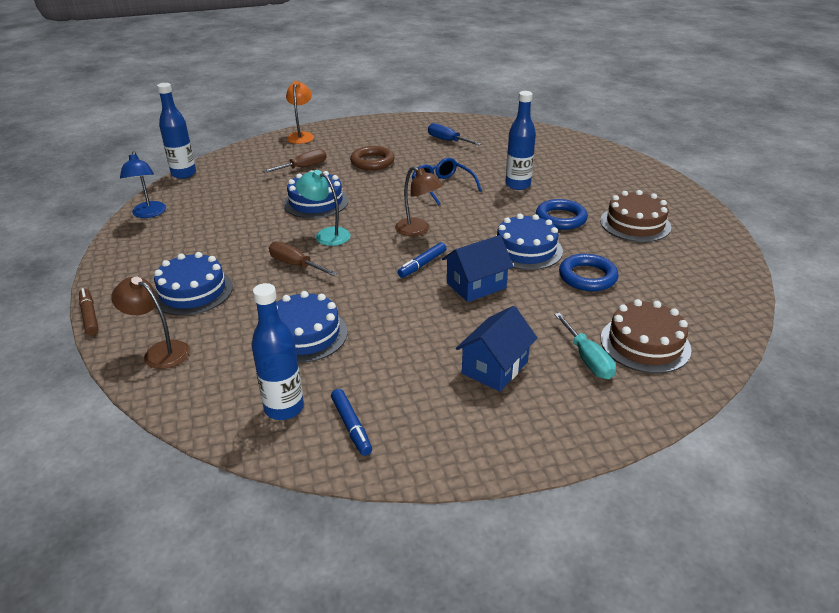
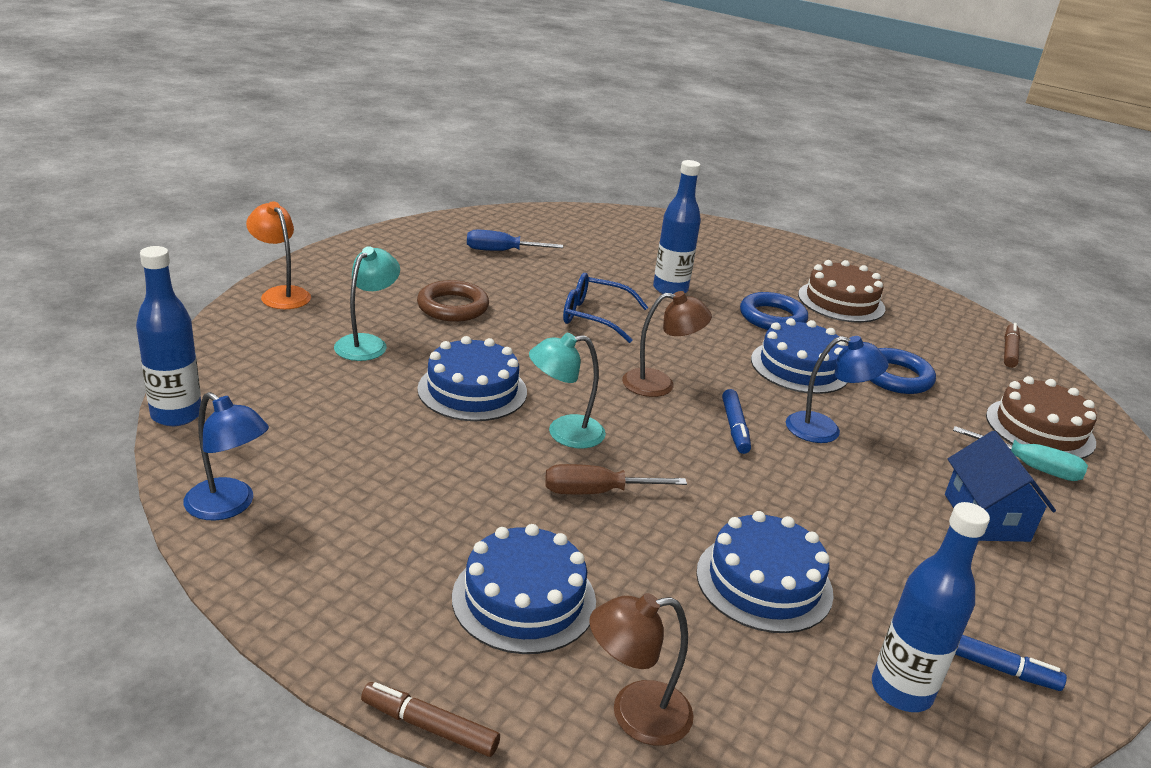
camera: 45 degrees left, 5 degrees down
brown screwdriver [263,149,327,173] -> turquoise lamp [334,246,400,361]
blue house [442,235,514,302] -> blue lamp [786,336,889,443]
none -> brown marker [1004,323,1020,368]

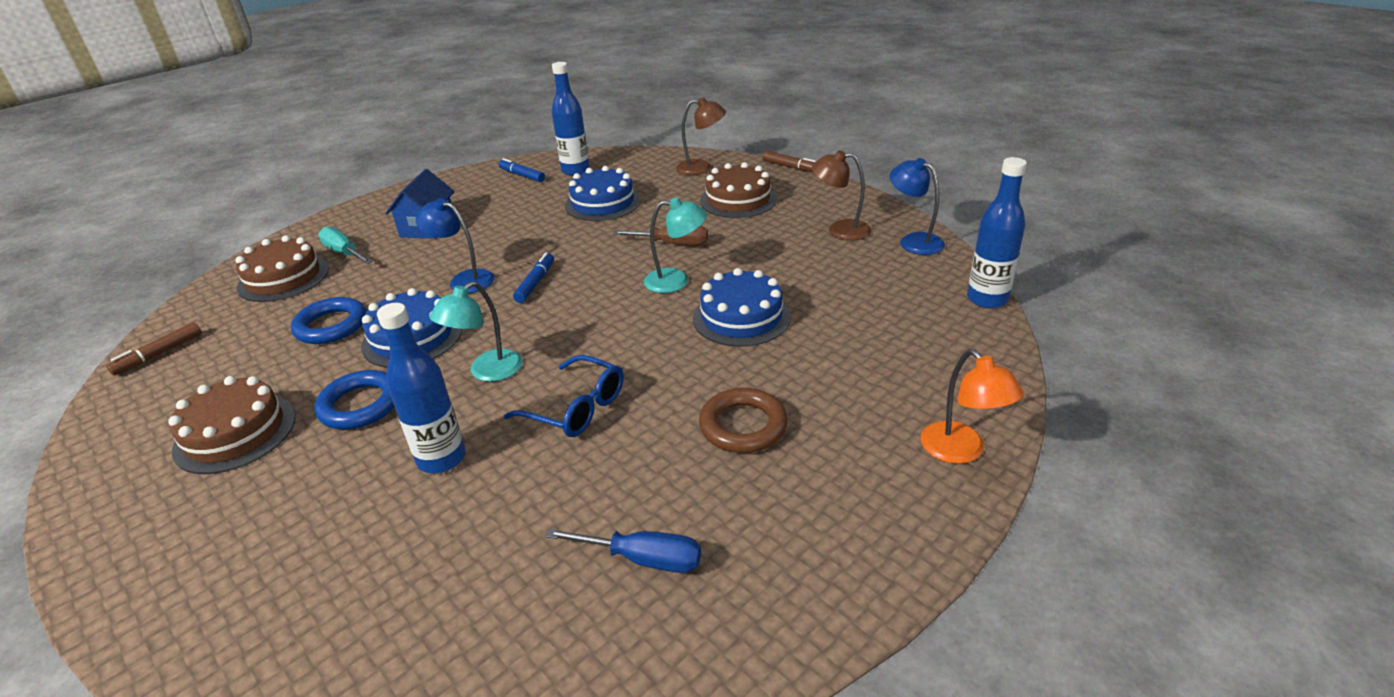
camera: 160 degrees left, 5 degrees up
turquoise lamp [334,246,400,361] -> turquoise lamp moved to [429,281,522,382]
blue cake [452,524,596,654] -> brown cake [700,162,777,218]
brown lamp [622,291,712,397] -> brown lamp moved to [812,150,871,240]

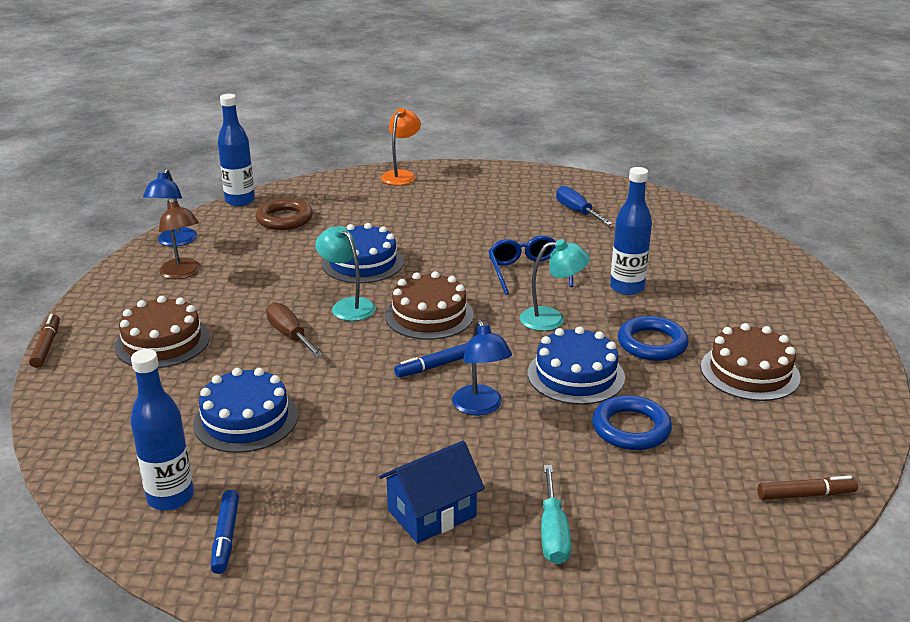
camera: 135 degrees left, 5 degrees down
brown cake [235,235,329,302] -> brown cake moved to [385,271,474,340]
brown lamp [676,97,726,175] -> none
brown ring [699,388,788,453] -> brown ring moved to [255,198,313,230]

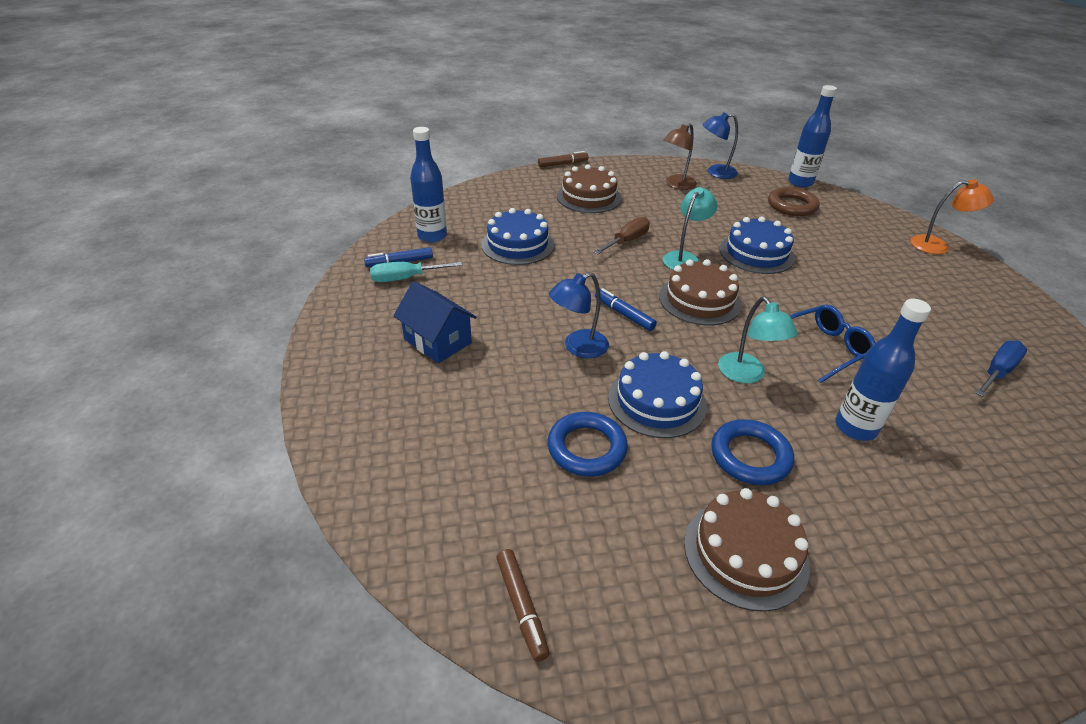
camera: 75 degrees right, 10 degrees up
turquoise screwdriver [541,465,571,565] -> turquoise screwdriver moved to [370,262,462,282]

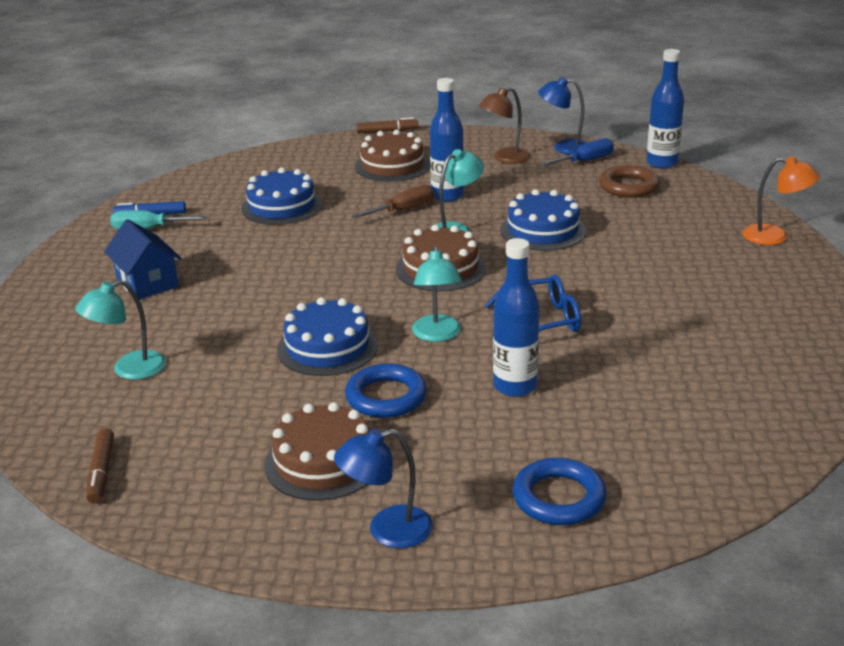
camera: 15 degrees right, 10 degrees down
blue bottle [410,127,447,243] -> blue bottle moved to [430,78,464,202]
blue ring [548,412,628,477] -> blue ring moved to [512,458,607,525]
blue lamp [549,272,609,358] -> blue lamp moved to [334,429,433,548]
blue marker [595,288,657,331] -> none
blue screwdriver [975,340,1027,397] -> blue screwdriver moved to [539,138,614,166]
none -> turquoise lamp [75,280,166,380]

